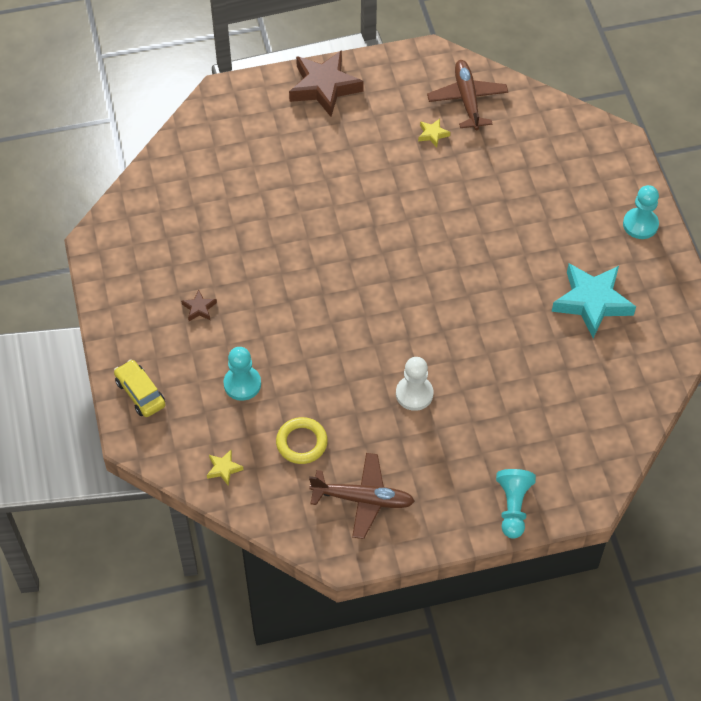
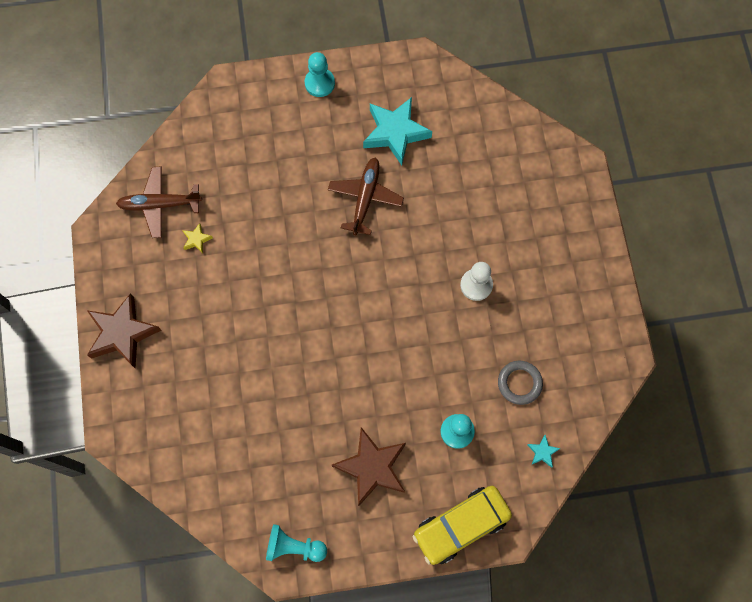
camera: 85 degrees left, 15 degrees up
yellow car [114,359,165,417] -> yellow car [413,486,512,565], size x1.64
brown star [181,290,217,321] -> brown star [332,427,406,506], size x2.34
yellow star [207,450,244,486] -> turquoise star [527,435,561,468]
yellow ring [276,417,328,464] -> grey ring [498,361,543,405]
brown plane [309,453,415,539] -> brown plane moved to [328,158,404,235]
turquoise pawn [496,469,536,538] -> turquoise pawn moved to [266,524,327,562]

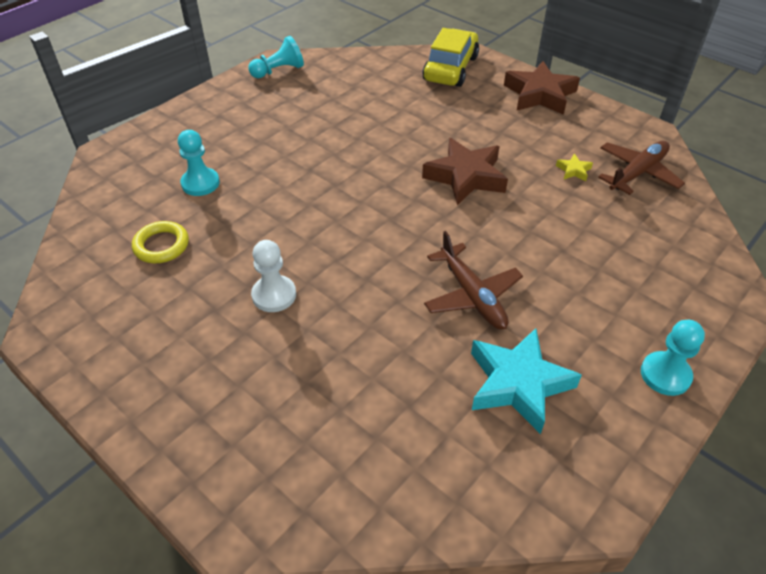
camera: 140 degrees right, 25 degrees down
brown star [332,427,406,506] -> brown star moved to [422,138,508,205]
yellow car [413,486,512,565] -> yellow car moved to [423,28,479,87]
grey ring [498,361,543,405] -> yellow ring [132,221,189,263]
turquoise star [527,435,561,468] -> none

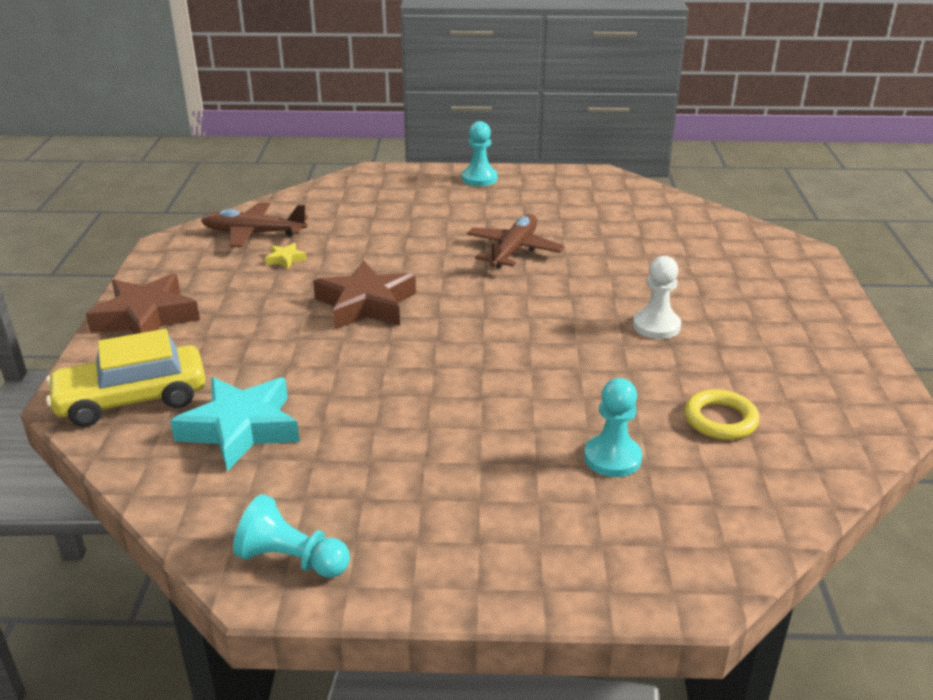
camera: 130 degrees left, 15 degrees down
turquoise star [471,328,582,434] -> turquoise star moved to [170,377,300,471]

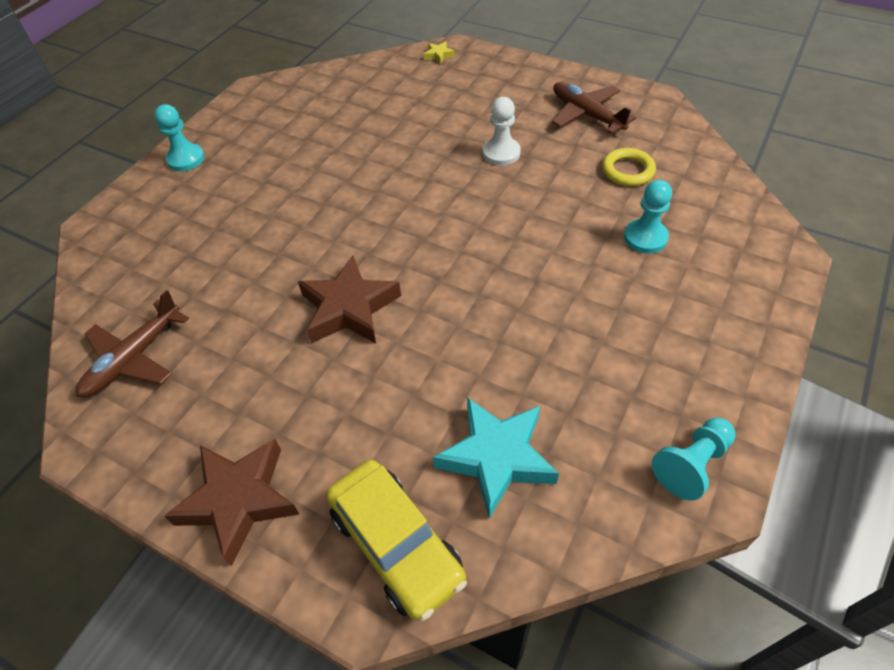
camera: 60 degrees left, 20 degrees up
yellow car [46,329,206,427] -> yellow car turned 45 degrees counterclockwise [326,459,467,621]
yellow star [265,243,307,269] -> yellow star moved to [424,41,455,65]
brown plane [467,214,564,268] -> brown plane moved to [552,82,636,134]

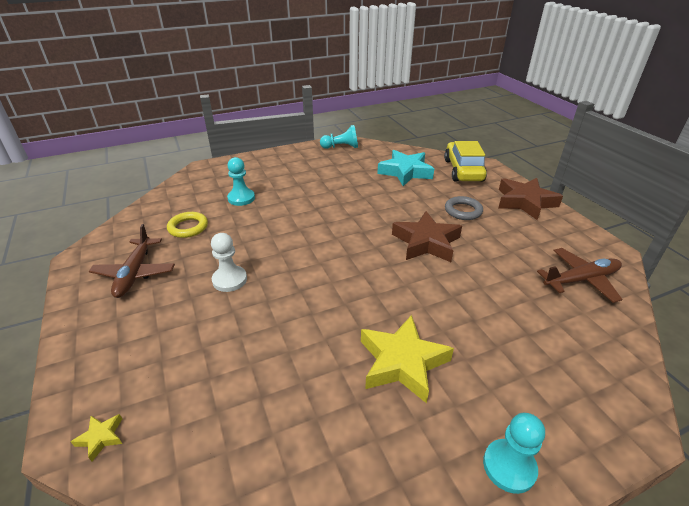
camera: 145 degrees left, 15 degrees down
none -> yellow star [361,315,454,404]
none -> grey ring [445,196,483,220]

